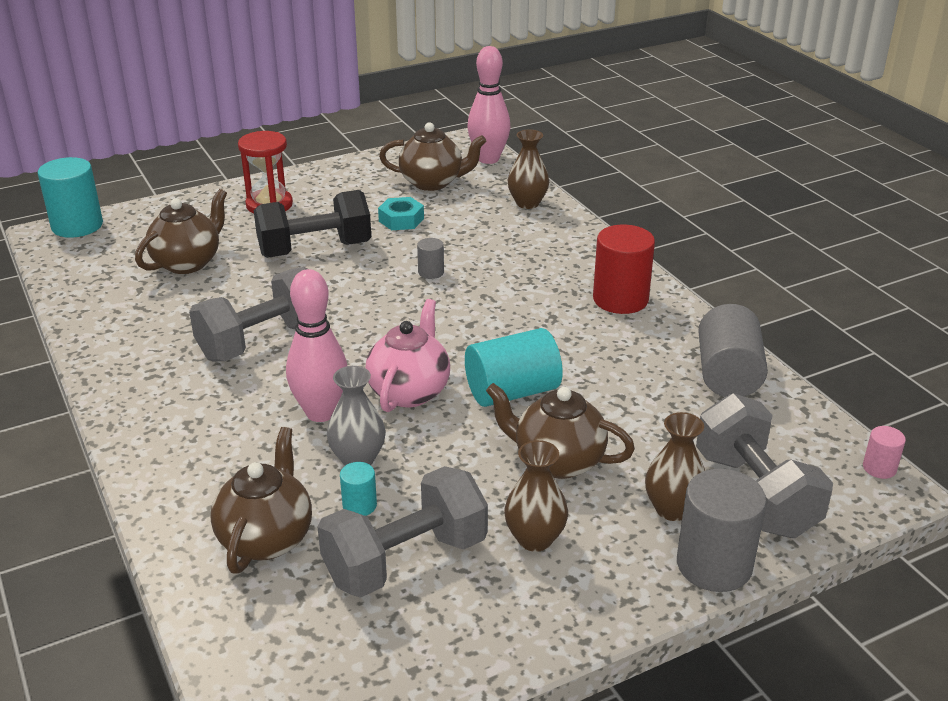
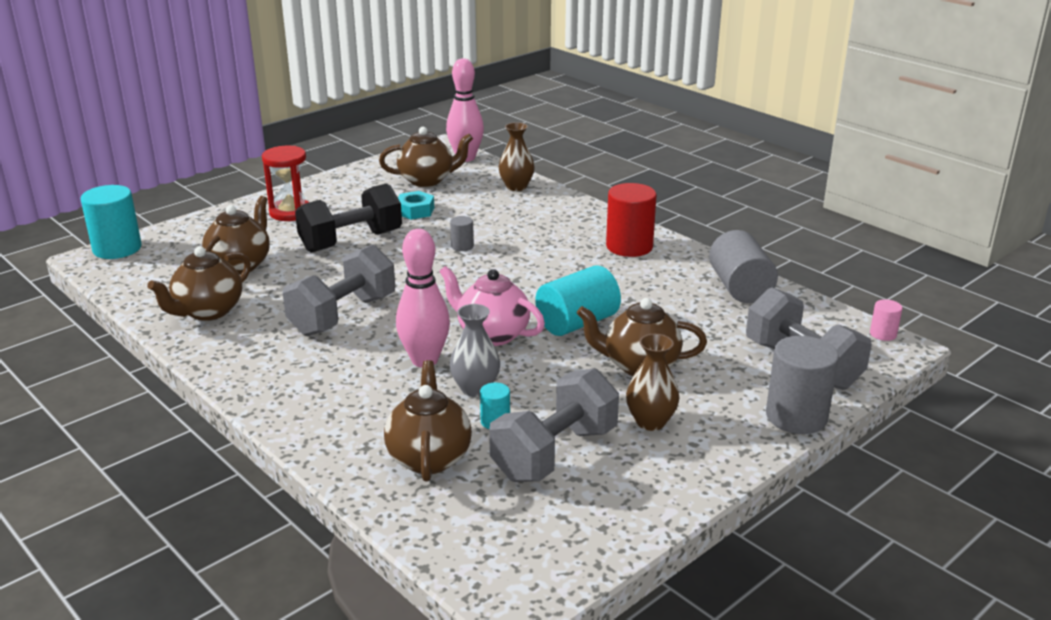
camera: 15 degrees left, 5 degrees down
pink teapot [366,299,450,412] -> pink teapot turned 60 degrees counterclockwise [439,266,545,346]
brown vase [645,412,705,521] -> none
none -> brown teapot [147,246,251,321]

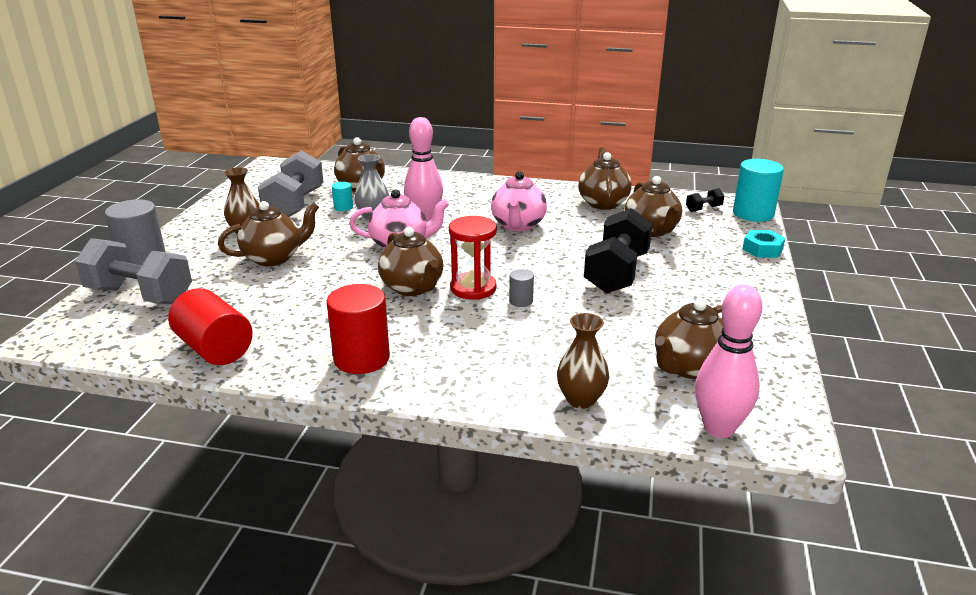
camera: 145 degrees right, 0 degrees up
red hourglass [262,146,309,221] -> red hourglass moved to [449,216,497,300]
grey dumbbell [283,245,395,336] -> pink teapot [491,171,547,232]
turquoise nut [398,191,434,220] -> turquoise nut moved to [743,230,785,258]
turquoise cylinder [535,265,621,336] -> none
grey cylinder [709,230,778,303] -> red cylinder [168,288,253,365]
pink cylinder [870,299,902,341] -> none
none -> brown teapot [378,227,443,296]
none -> black dumbbell [686,188,724,212]

